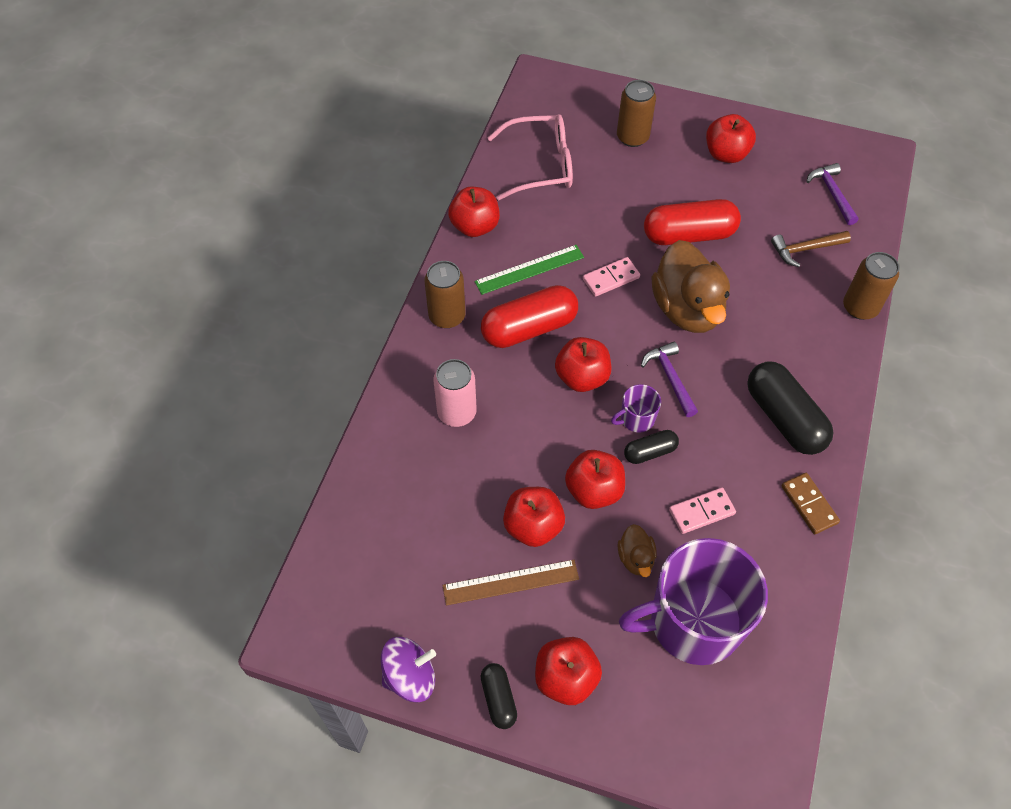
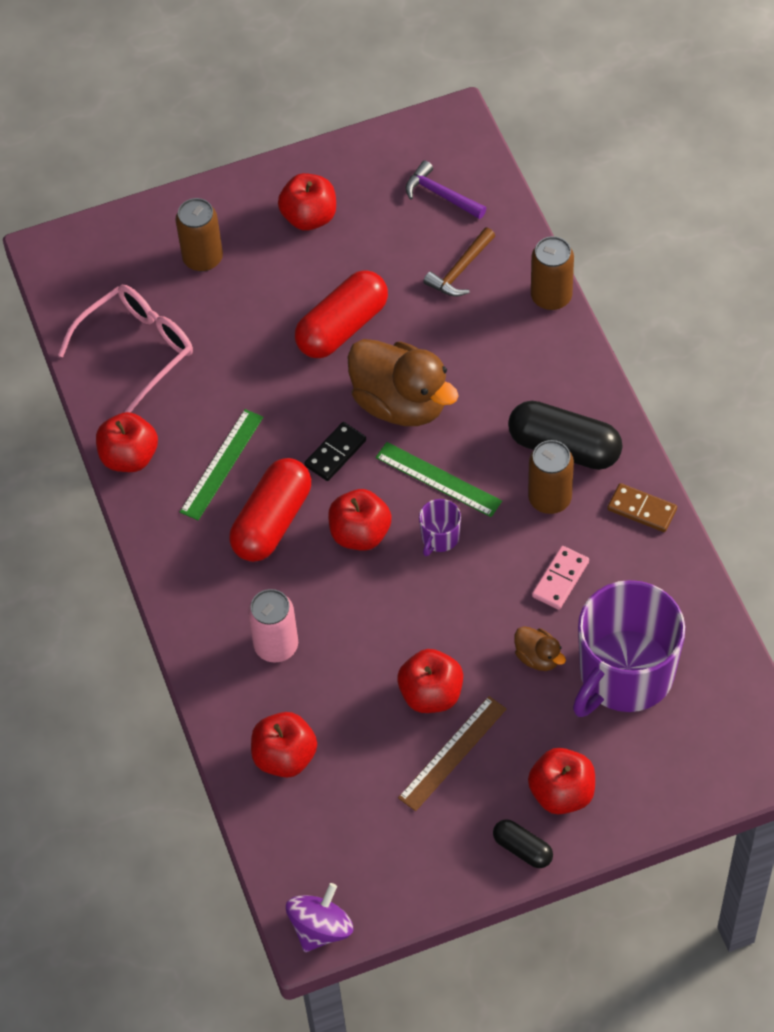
camera: 35 degrees left, 0 degrees up
purple spinning top [381,637,436,702] -> purple spinning top moved to [286,883,354,952]
brown can [424,261,466,328] -> brown can moved to [528,440,574,514]
red apple [565,450,625,509] -> red apple moved to [251,712,317,778]
pink domino [583,257,640,297] -> none
black capsule [624,430,679,464] -> none
purple hammer [641,342,698,417] -> green ruler [375,442,502,517]
none -> black domino [304,422,366,481]

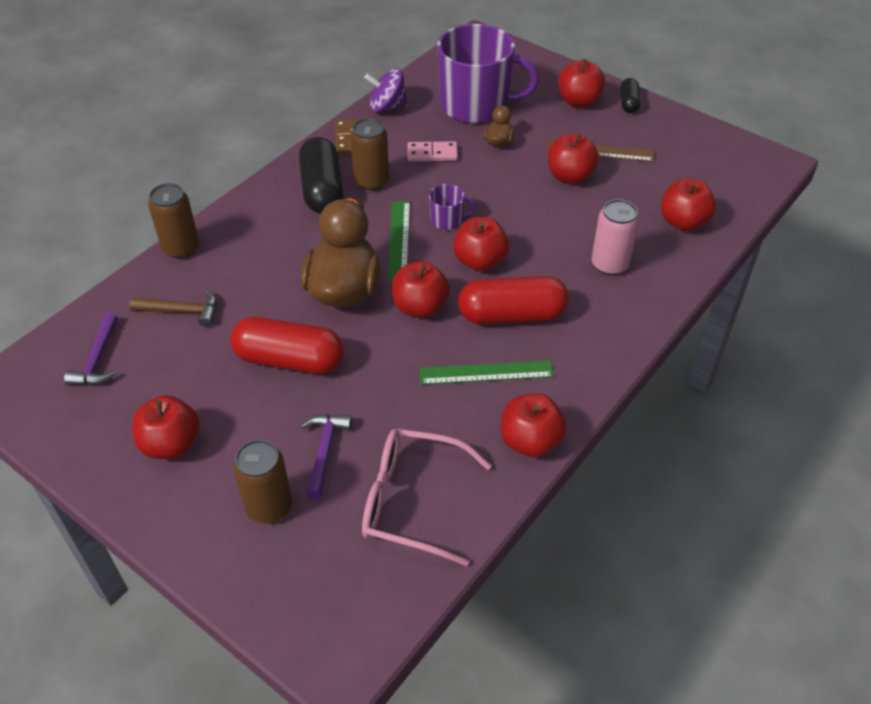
camera: 125 degrees left, 10 degrees down
purple spinning top [286,883,354,952] -> purple spinning top moved to [364,68,408,112]
black domino [304,422,366,481] -> red apple [392,261,450,318]
none -> purple hammer [301,414,352,500]

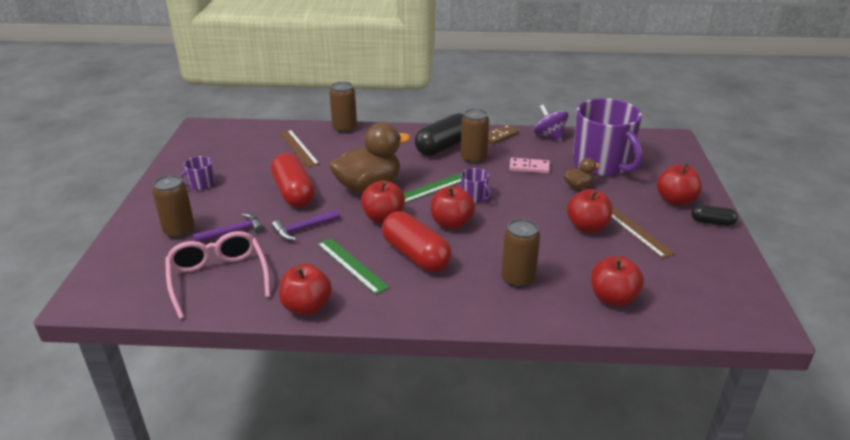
camera: 55 degrees right, 15 degrees down
purple hammer [64,313,118,385] -> purple hammer moved to [272,209,340,241]
brown hammer [130,289,217,327] -> brown ruler [279,130,320,167]
red apple [132,395,200,459] -> purple mug [179,156,215,190]
pink domino [408,141,458,161] -> pink domino turned 45 degrees counterclockwise [509,158,550,174]
pink can [591,199,639,275] -> brown can [501,219,540,288]
black capsule [620,78,641,113] -> black capsule turned 45 degrees clockwise [691,205,738,226]

